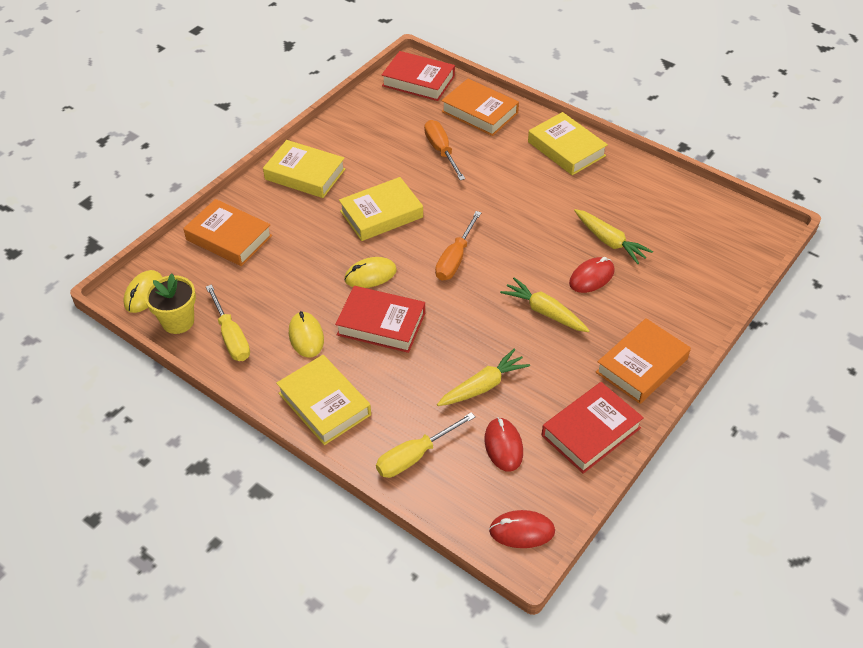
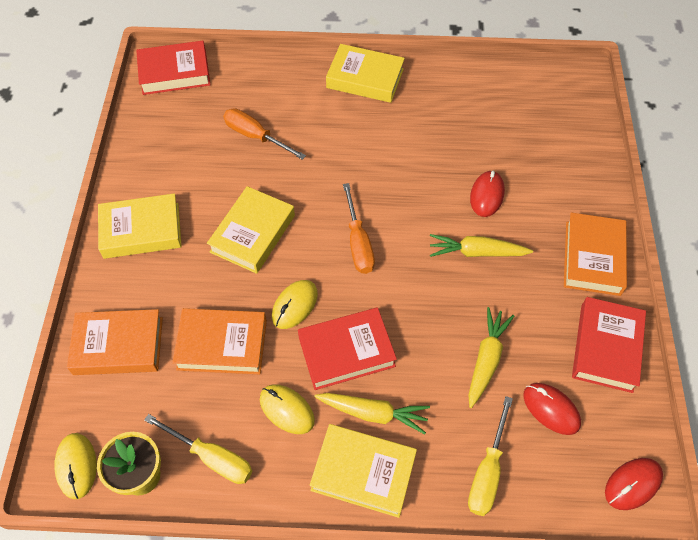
camera: 35 degrees left, 10 degrees up
orange book [442,79,519,136] -> orange book moved to [172,308,267,374]
yellow carrot [574,209,653,264] -> yellow carrot moved to [314,393,430,434]

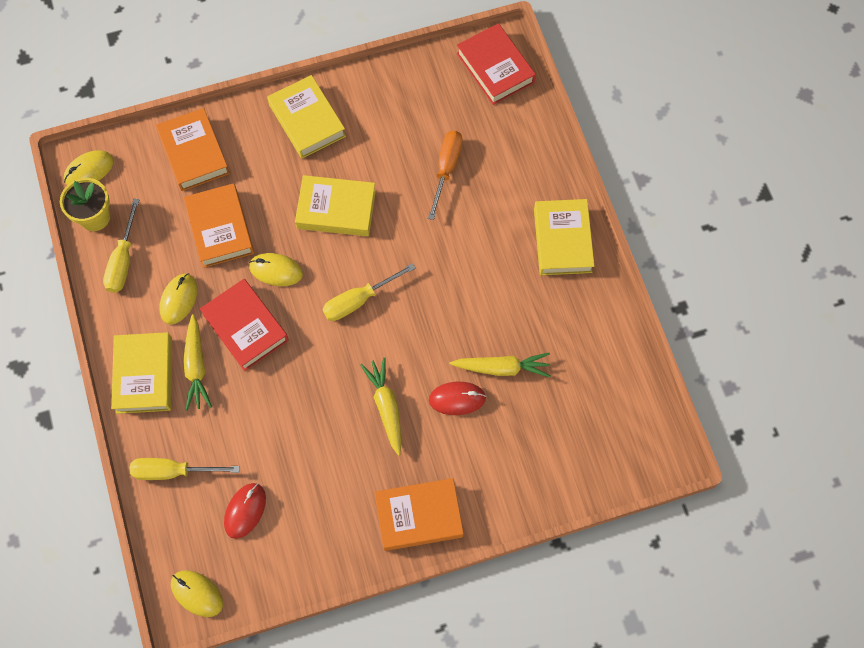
camera: 70 degrees right, 10 degrees up
orange screwdriver [343,183,375,274] -> yellow screwdriver [322,263,416,321]
yellow carrot [469,307,514,408] -> yellow carrot moved to [450,353,551,377]
red book [572,297,646,393] -> none
red mouse [605,458,663,510] -> yellow mouse [171,570,223,617]

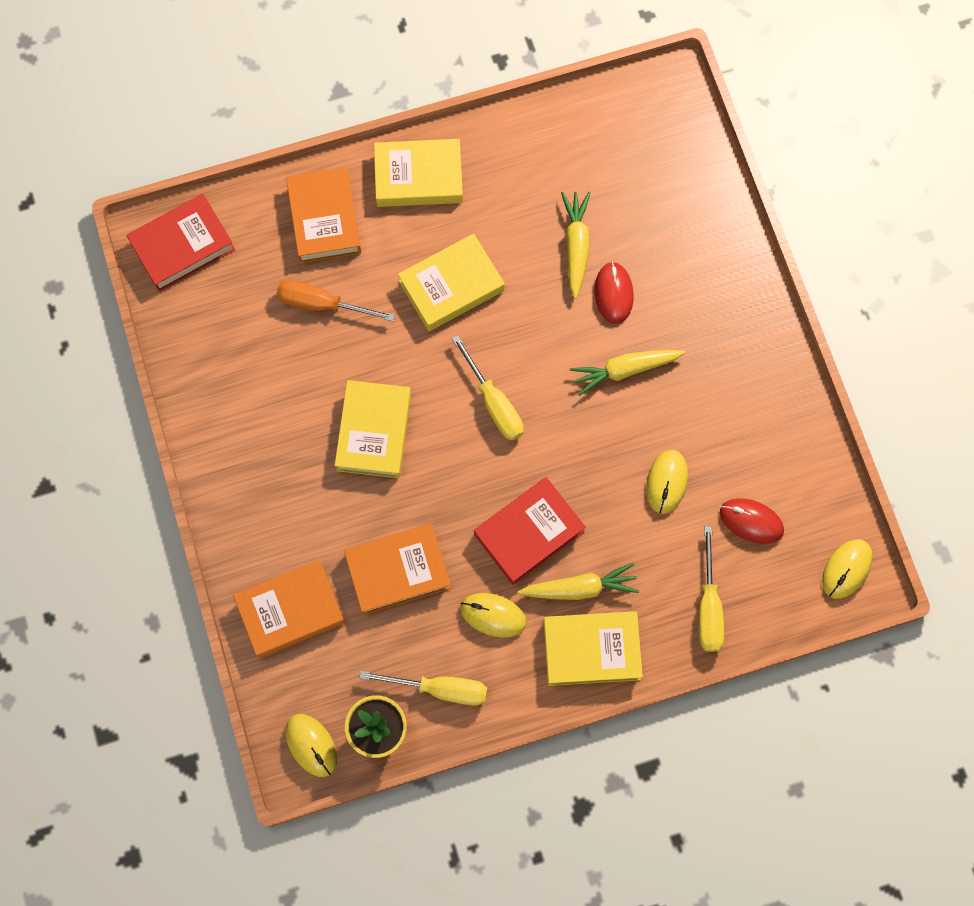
camera: 90 degrees left, 5 degrees up
yellow mouse [249,253,303,286] -> yellow mouse moved to [646,450,688,514]
yellow book [267,75,346,158] -> yellow book moved to [398,234,505,331]
orange book [374,478,464,551] -> orange book moved to [286,167,361,263]

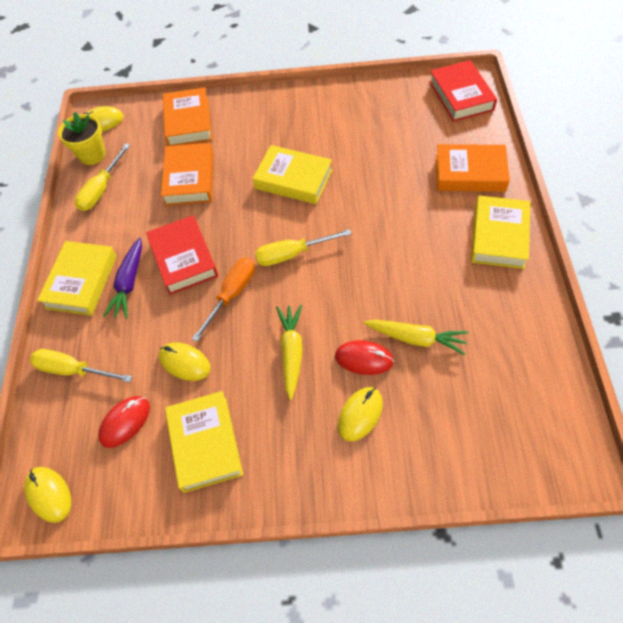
camera: 110 degrees right, 15 degrees down
orange screwdriver [277,280,395,322] -> orange screwdriver moved to [192,258,255,342]
yellow book [398,234,505,331] -> yellow book moved to [165,391,243,493]
yellow mouse [460,593,527,637] -> yellow mouse moved to [338,387,383,441]
yellow carrot [517,562,639,600] -> purple carrot [103,237,142,319]

